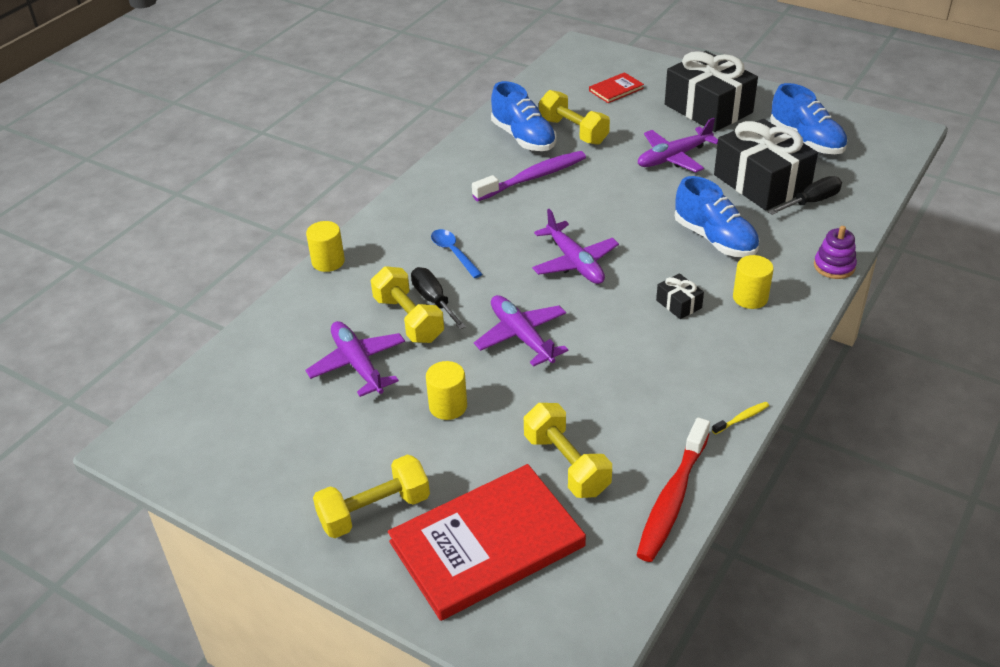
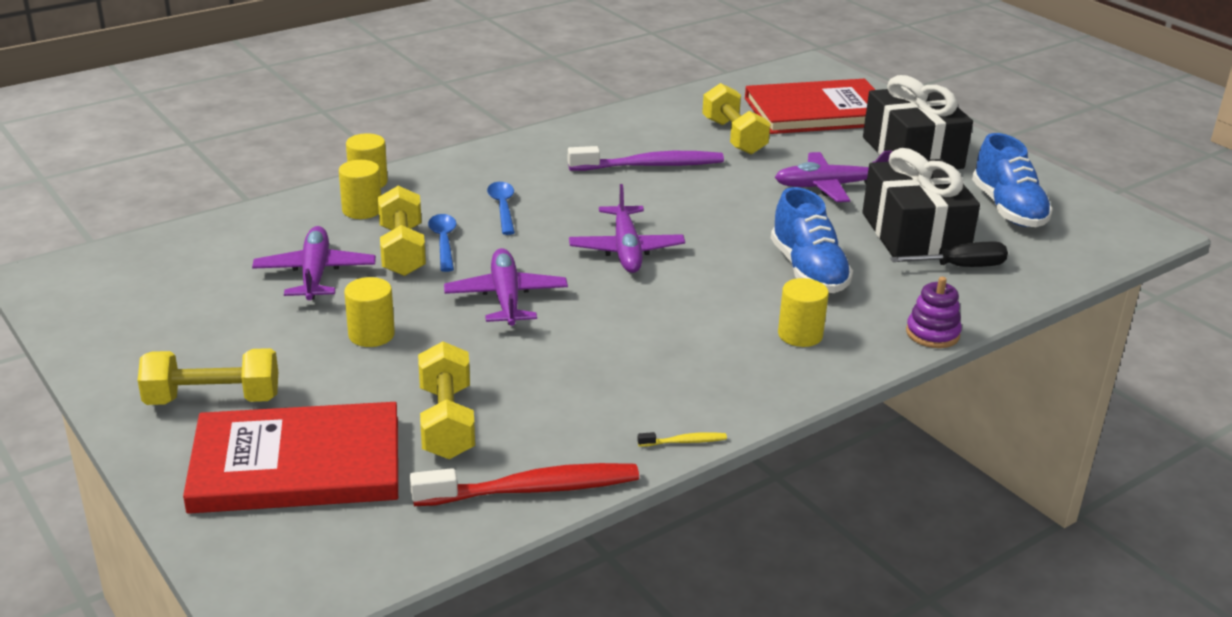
camera: 20 degrees right, 10 degrees down
black screwdriver [411,267,466,329] -> blue spoon [428,214,456,272]
blue shoe [491,81,556,151] -> none
red book [589,72,644,103] -> red book [745,79,875,134], size x2.26
red toothbrush [637,417,710,562] -> red toothbrush turned 150 degrees counterclockwise [410,463,639,506]
black gift [656,273,704,319] -> none
none -> yellow cylinder [339,160,381,219]

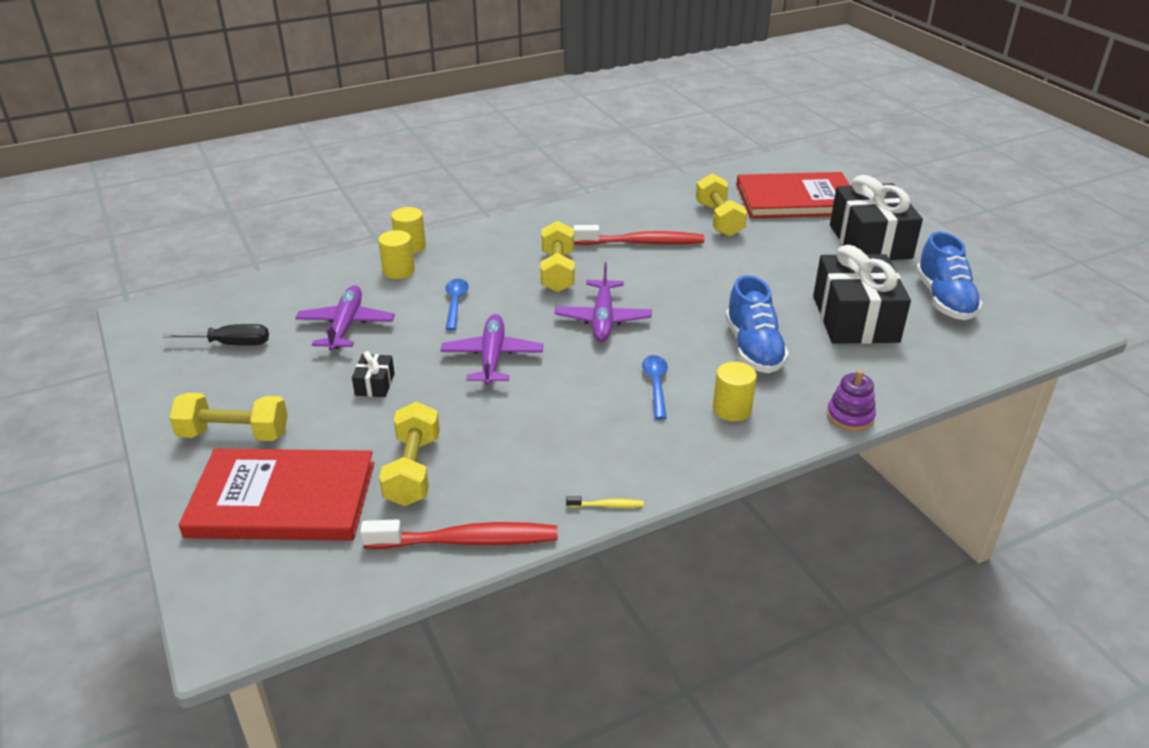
camera: 10 degrees right, 5 degrees up
yellow cylinder [344,277,395,347] -> black gift [352,351,395,397]
yellow dumbbell [378,186,426,276] -> yellow dumbbell moved to [541,221,575,292]
blue spoon [487,182,515,235] -> blue spoon moved to [642,355,668,419]
purple toothbrush [568,146,724,171] -> red toothbrush [573,225,704,245]
purple plane [775,150,892,202] -> none
black screwdriver [890,242,1008,267] -> black screwdriver moved to [163,324,269,346]

